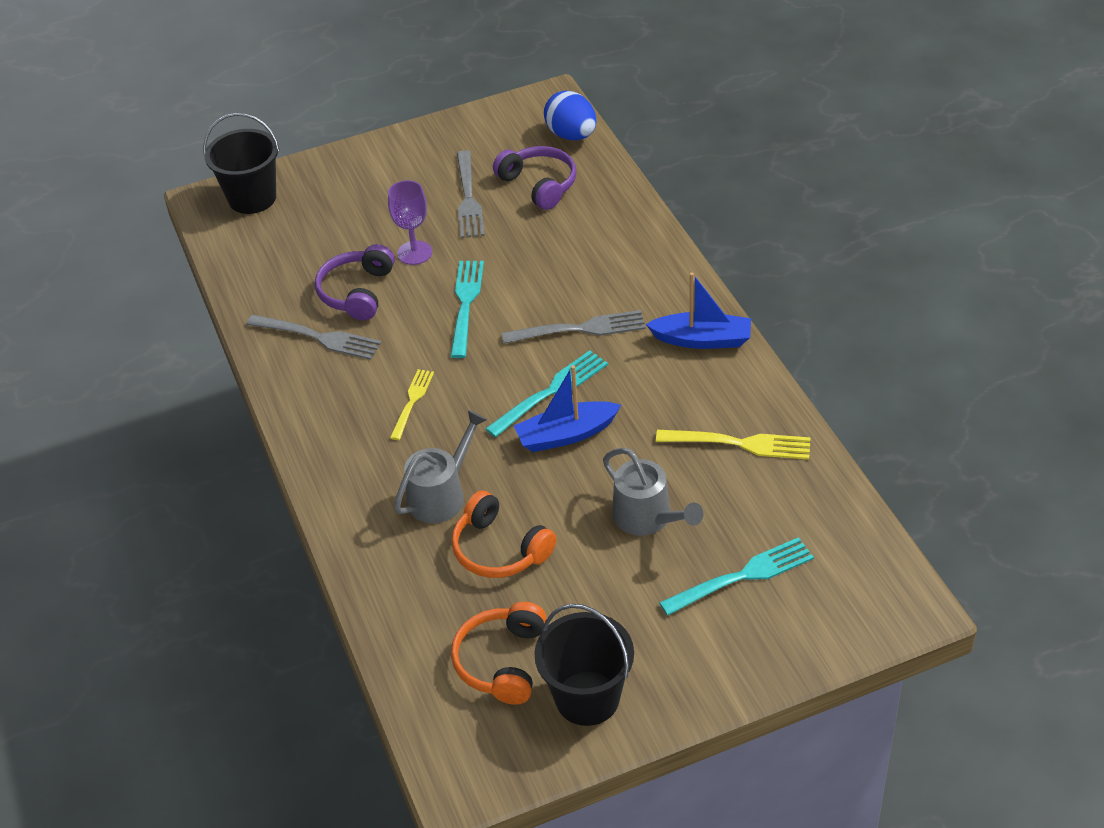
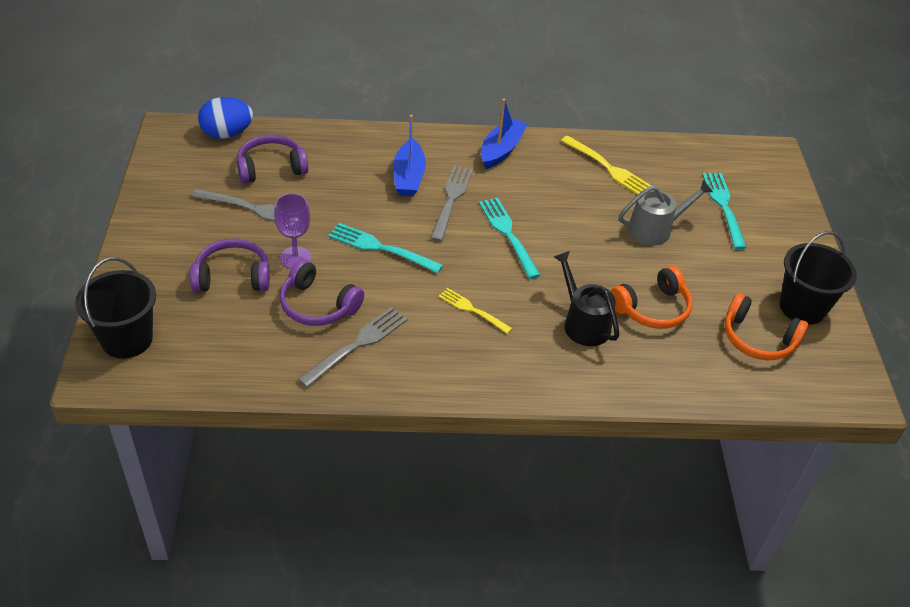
camera: 75 degrees left, 0 degrees up
grey watering can [394,410,487,523] -> black watering can [554,251,619,346]
blue boat [514,365,621,452] -> blue boat moved to [393,115,426,196]
yellow fork [656,430,811,460] -> yellow fork turned 105 degrees clockwise [561,136,651,195]
none -> purple headphones [190,238,270,292]

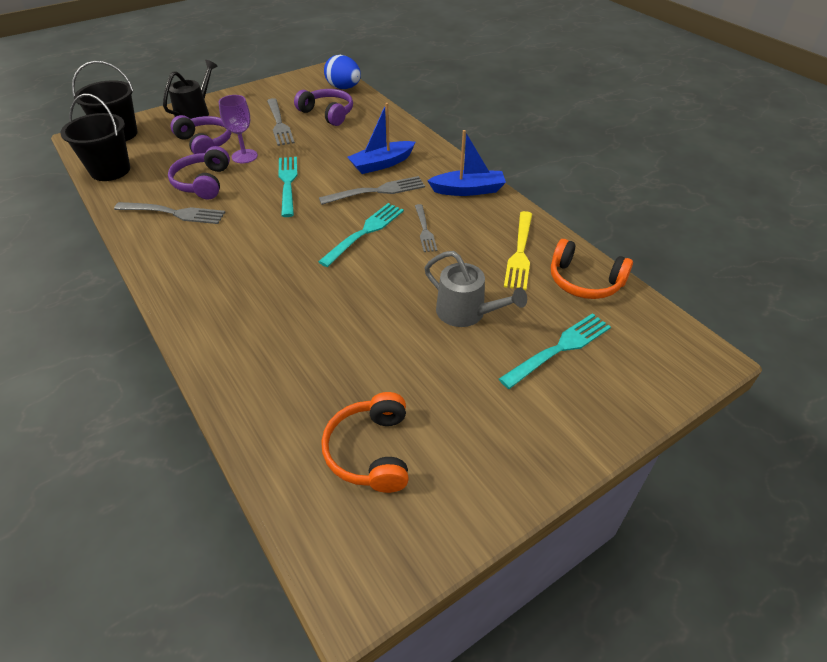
camera: 60 degrees right, 0 degrees up
yellow fork [439,288,513,334] -> none
black watering can [554,251,619,346] -> black watering can moved to [163,60,218,119]
orange headphones [610,266,692,329] -> orange headphones moved to [551,239,633,299]
black bucket [780,231,857,325] -> black bucket moved to [60,94,130,181]
none -> grey fork [415,204,437,252]

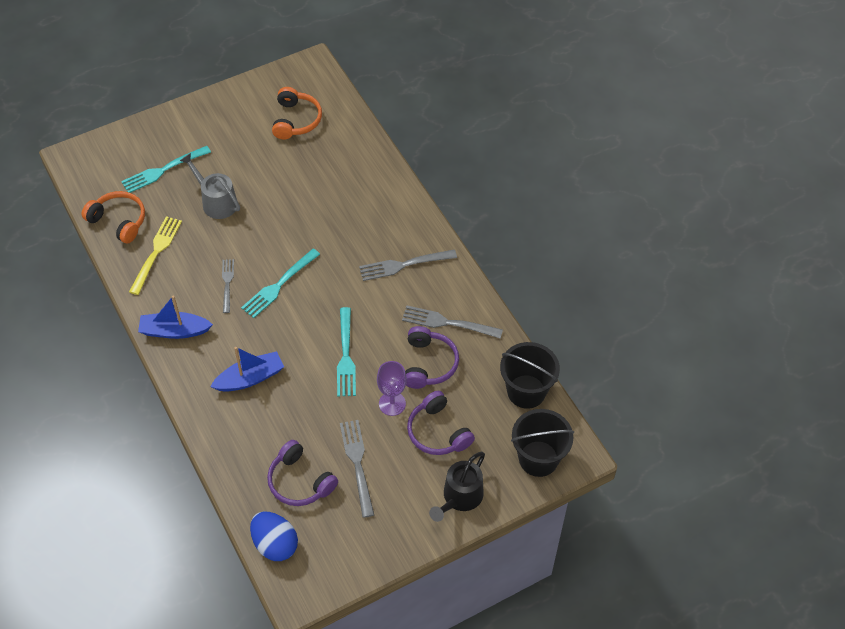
camera: 175 degrees left, 10 degrees up
grey fork [319,176,425,205] -> grey fork moved to [359,249,457,281]

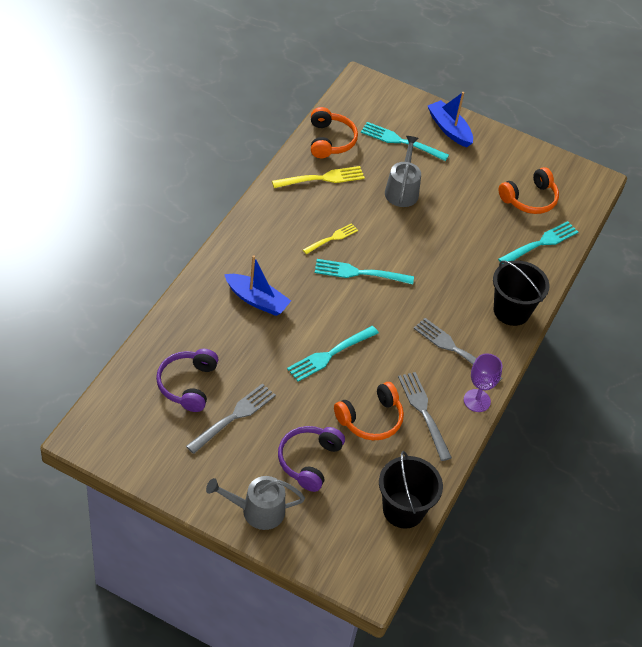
camera: 50 degrees right, 5 degrees down
blue boat [138,295,213,339] -> blue boat moved to [428,92,473,147]
grey fork [222,259,234,313] -> yellow fork [303,223,358,254]
blue egg [250,512,298,561] -> none
purple goblet [377,361,407,416] -> purple goblet moved to [464,353,502,412]
purple headphones [405,326,459,389] -> orange headphones [334,382,404,440]
black watering can [429,452,485,522] -> grey watering can [206,476,305,530]
black bucket [511,409,574,477] -> black bucket moved to [493,260,550,326]
none -> turquoise fork [498,221,578,264]

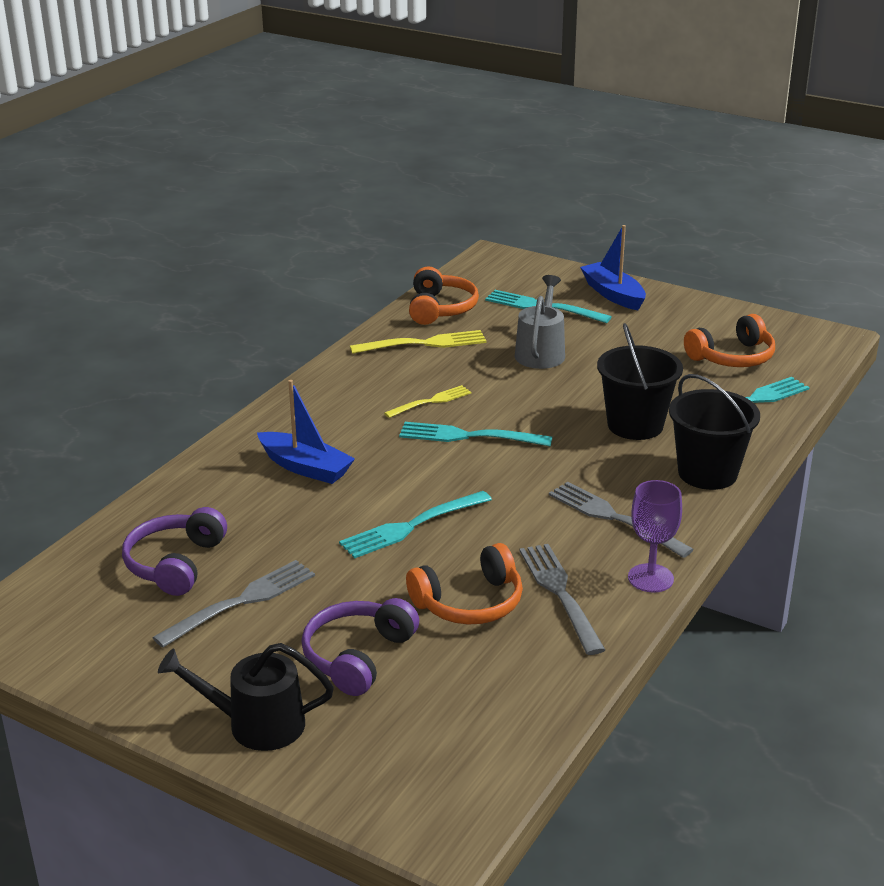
camera: 10 degrees right, 20 degrees down
grey watering can [206,476,305,530] -> black watering can [158,643,334,751]
black bucket [379,451,443,529] -> black bucket moved to [597,323,683,440]

